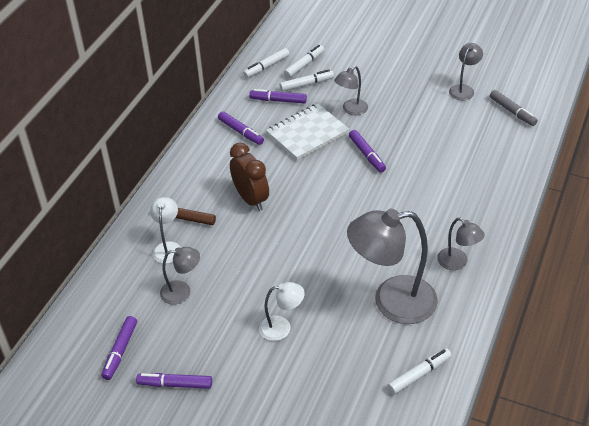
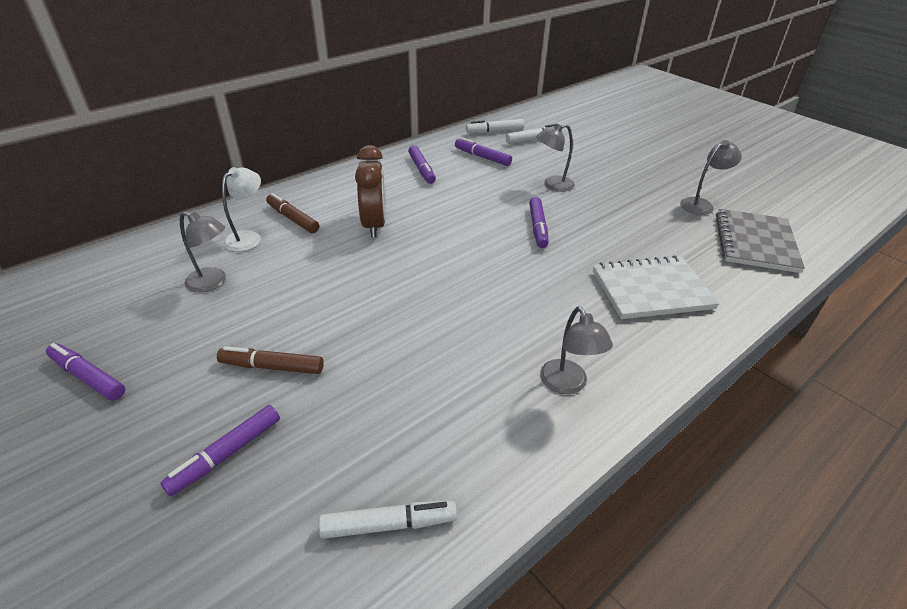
camera: 25 degrees right, 5 degrees down
purple marker [101,316,137,380] -> purple marker moved to [160,405,280,496]
white lamp [259,282,305,341] -> brown marker [217,346,324,374]
white notebook [266,103,349,160] -> white notebook moved to [593,256,720,319]
white marker [280,69,334,92] -> none
grey lamp [347,209,438,324] -> none
grey marker [490,90,538,126] -> grey notebook [716,209,805,273]

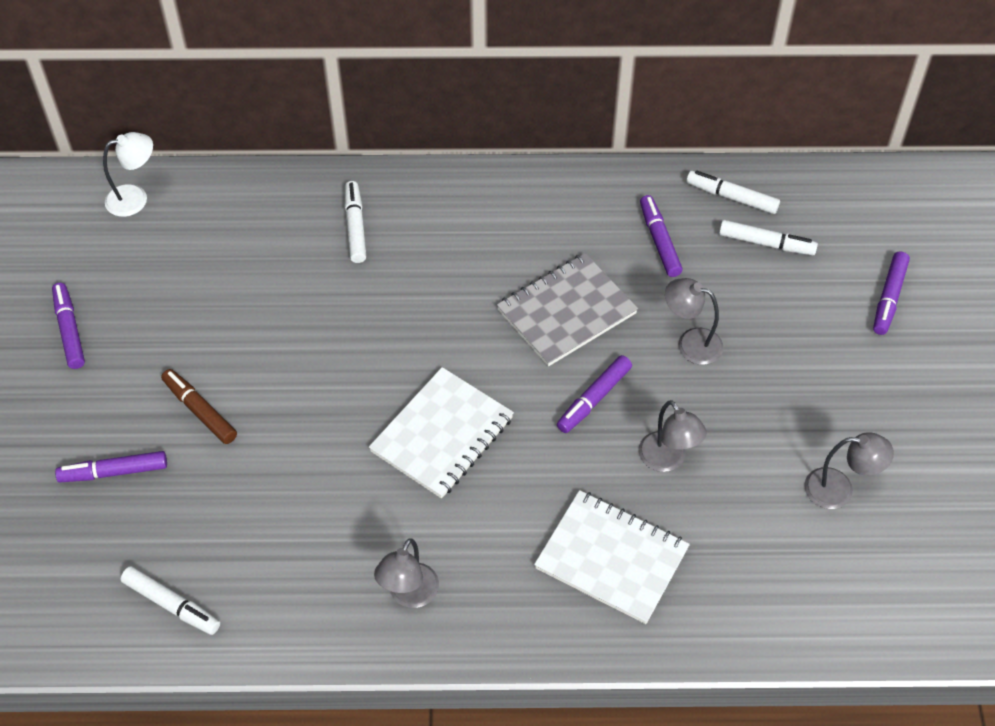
camera: 40 degrees right, 15 degrees up
grey lamp [180,211,226,292] -> grey lamp moved to [638,400,707,472]
white lamp [222,167,261,252] -> white lamp moved to [103,132,153,217]
brown marker [266,193,319,233] -> white marker [345,181,366,263]
brown clock [355,145,386,237] -> none
purple marker [408,145,436,184] -> purple marker moved to [873,251,910,335]
grey notebook [716,209,805,273] -> grey notebook moved to [497,253,638,366]
none -> white notebook [369,367,514,498]

